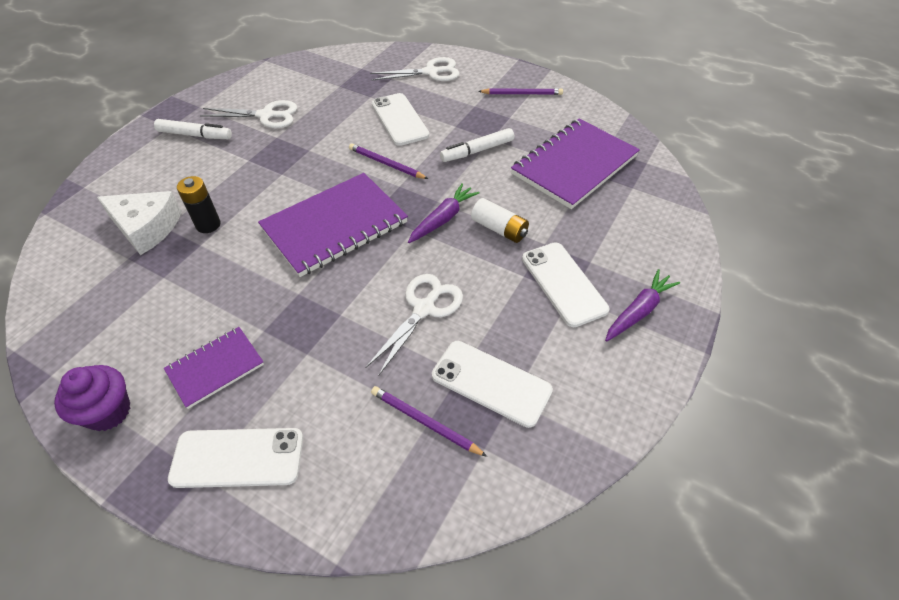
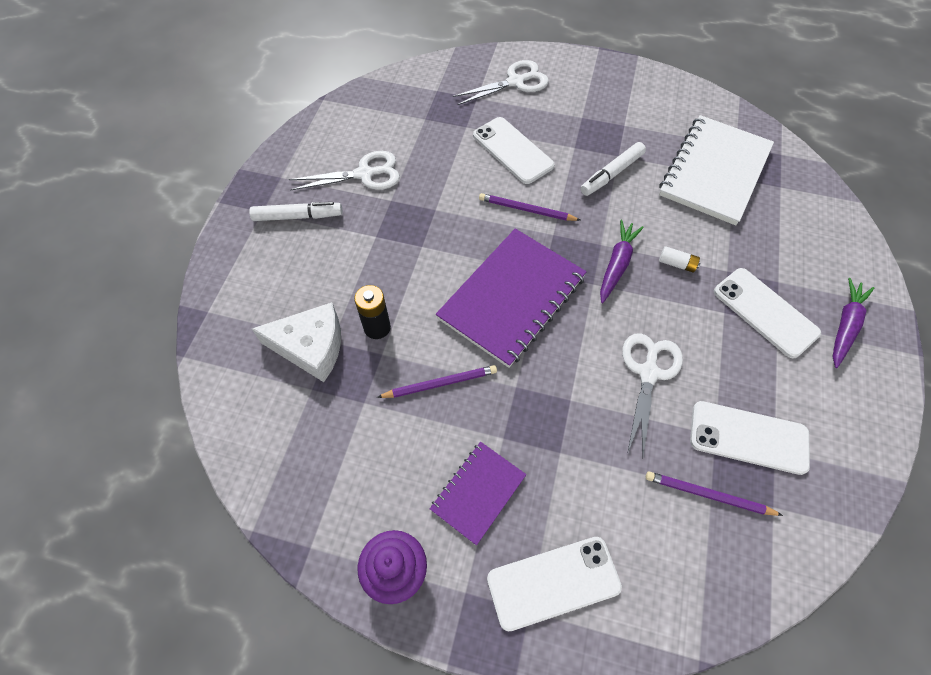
camera: 15 degrees left, 10 degrees up
white battery [471,198,529,243] -> white battery [659,246,700,273], size x0.64
purple pencil [478,88,563,95] -> purple pencil moved to [377,365,497,398]
purple notebook [511,118,640,209] -> white notebook [659,115,774,225]

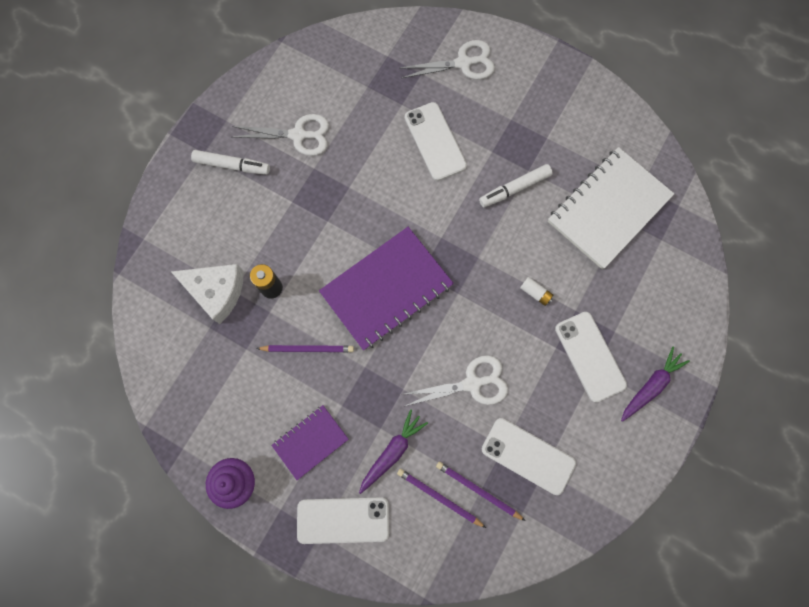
camera: 15 degrees right, 15 degrees up
purple pencil [479,193,580,221] -> purple pencil moved to [397,469,486,528]
purple carrot [600,220,644,303] -> purple carrot moved to [359,409,428,494]
white scissors [622,333,683,456] -> white scissors turned 45 degrees clockwise [400,355,508,406]

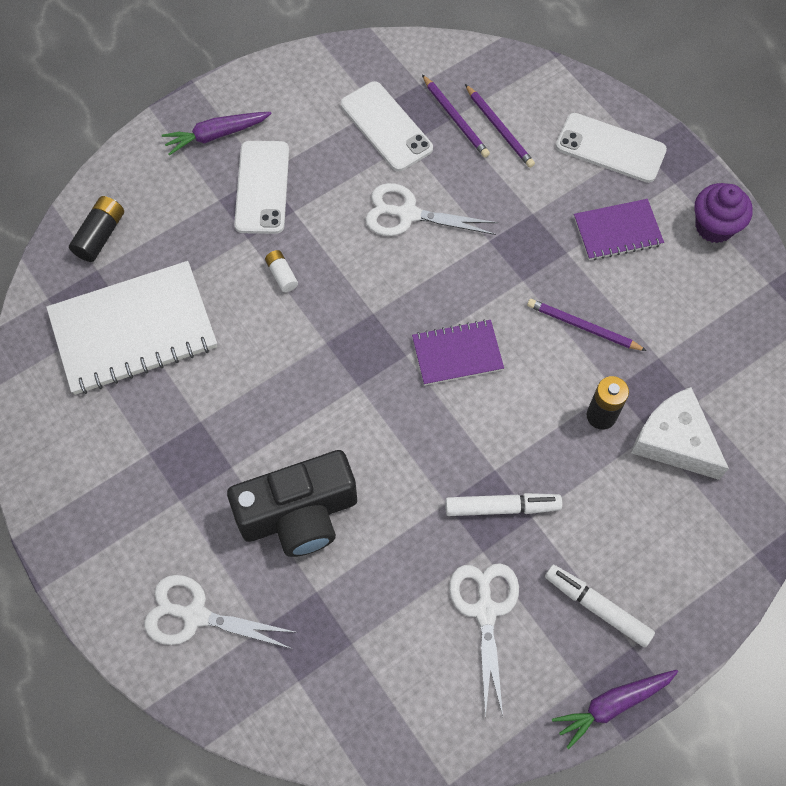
camera: 155 degrees left, 10 degrees down
white scissors [232,114,329,156] -> white scissors turned 60 degrees clockwise [449,563,519,718]
purple notebook [319,227,454,350] -> purple notebook [412,319,504,385], size x0.55
purple carrot [359,409,428,494] -> purple carrot moved to [552,670,678,749]
white phone [405,102,467,181] -> black camera [227,450,357,557]
white marker [479,164,553,208] -> white marker moved to [445,493,562,516]
none -> black battery [69,196,124,262]

